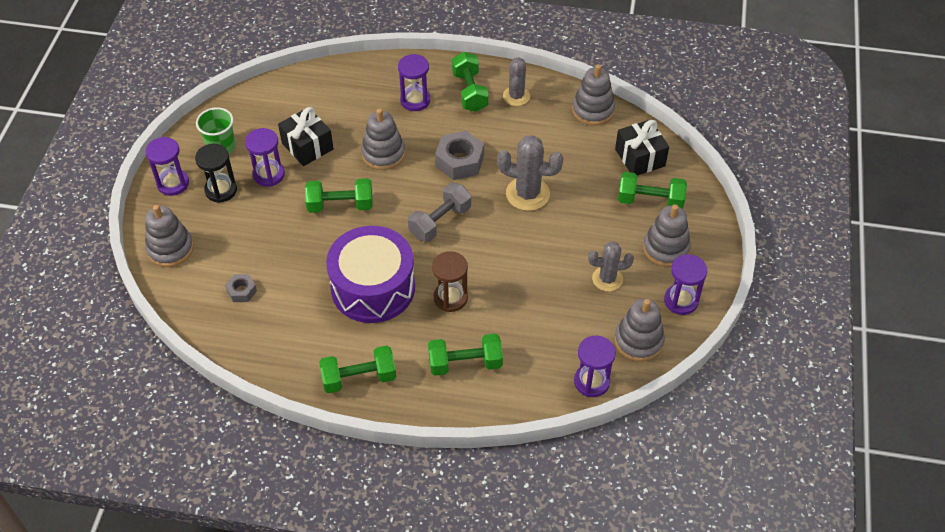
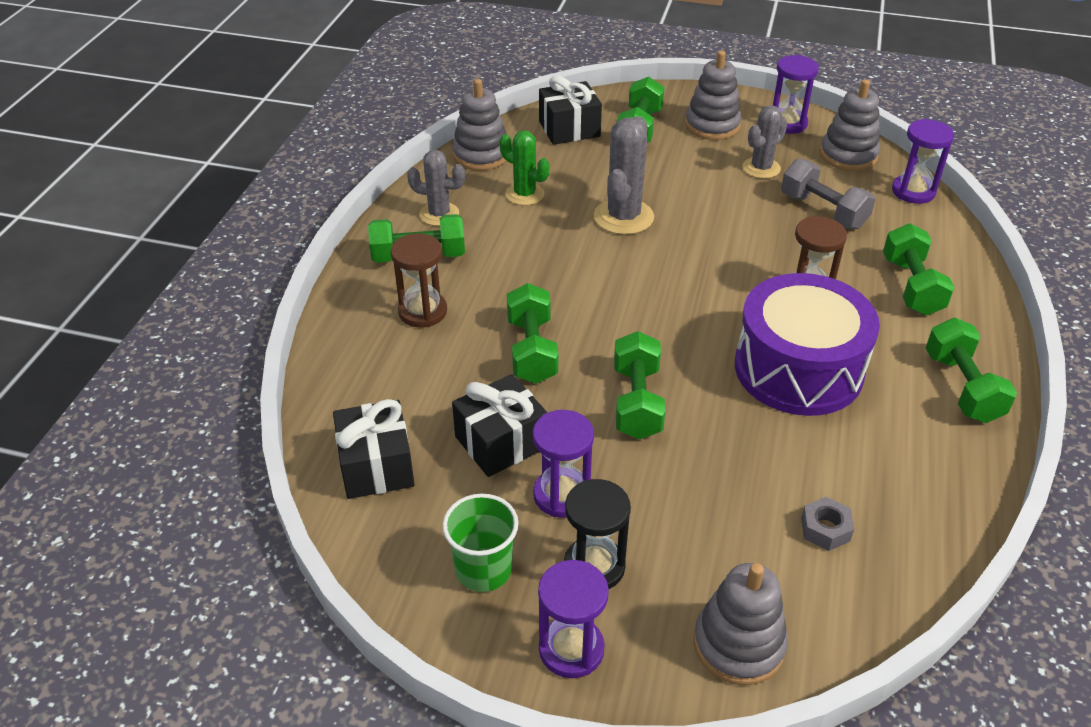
camera: 85 degrees left, 10 degrees down
grey stacking toy [361,108,405,170] -> green dumbbell [507,283,558,384]
purple hourglass [398,54,430,111] -> brown hourglass [390,233,447,328]
grey dumbbell [408,183,471,242] -> grey dumbbell moved to [781,158,875,229]
grey nut [435,131,484,180] -> none
grey cactus [588,242,634,291] -> grey cactus turned 45 degrees clockwise [743,105,787,179]
none -> black gift [333,399,415,499]
none -> green cactus [500,130,549,205]

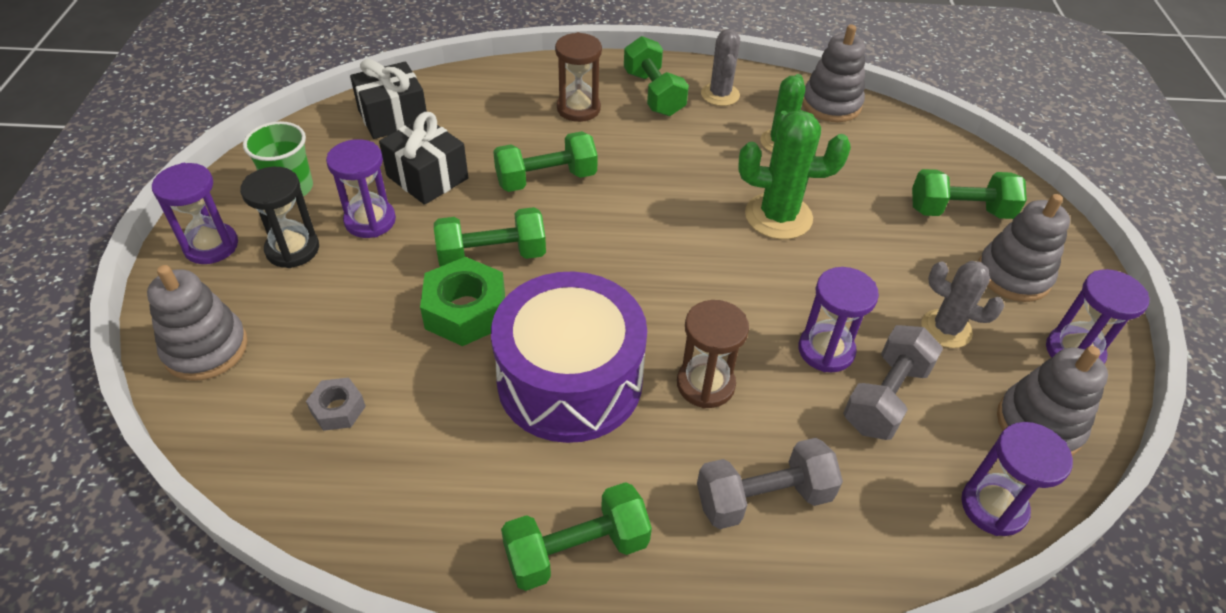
camera: 75 degrees right, 5 degrees up
black gift [539,75,602,145] -> none
grey cactus [594,116,654,235] -> green cactus [738,110,851,239]
green dumbbell [883,223,955,315] -> grey dumbbell [697,438,843,529]
none -> green nut [420,257,505,346]
none -> purple hourglass [798,267,879,373]

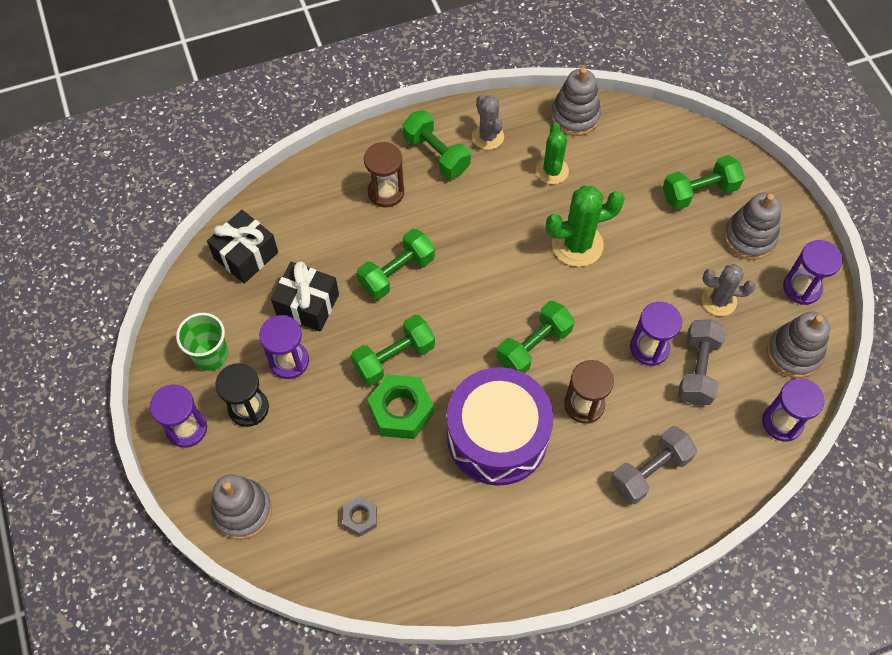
camera: 20 degrees left, 15 degrees up
green dumbbell [501,482,652,591] -> green dumbbell moved to [497,301,575,373]

